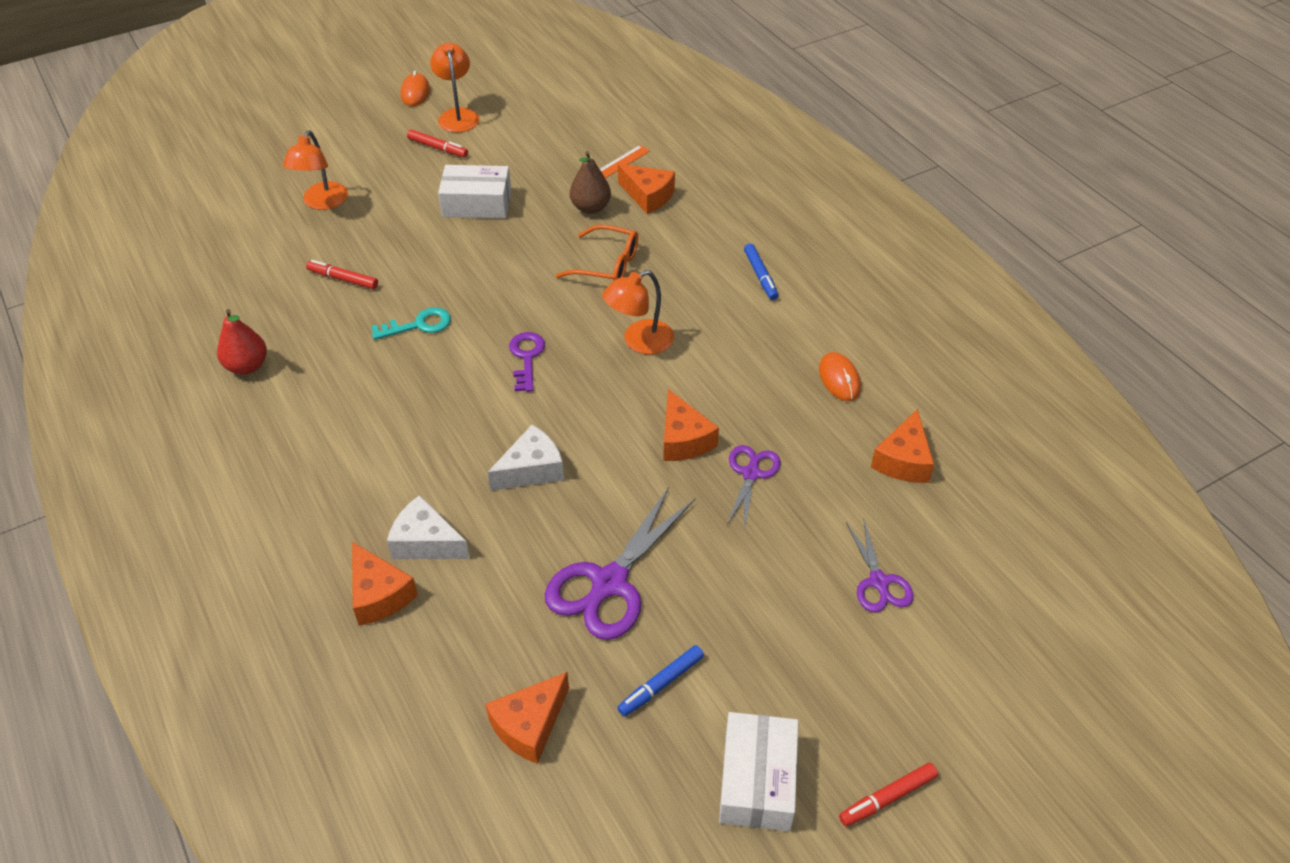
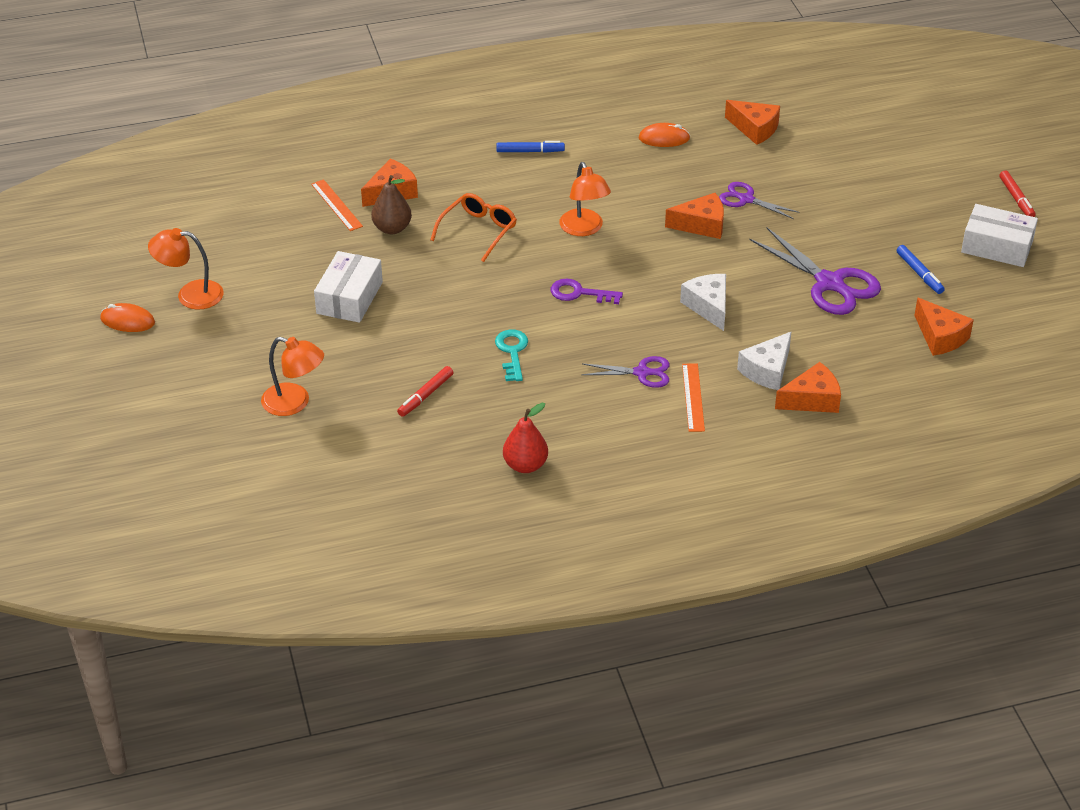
camera: 75 degrees left, 5 degrees down
red marker [407,130,468,157] -> none
purple scissors [846,520,914,612] -> purple scissors moved to [581,356,670,388]
none -> orange ruler [682,364,705,432]

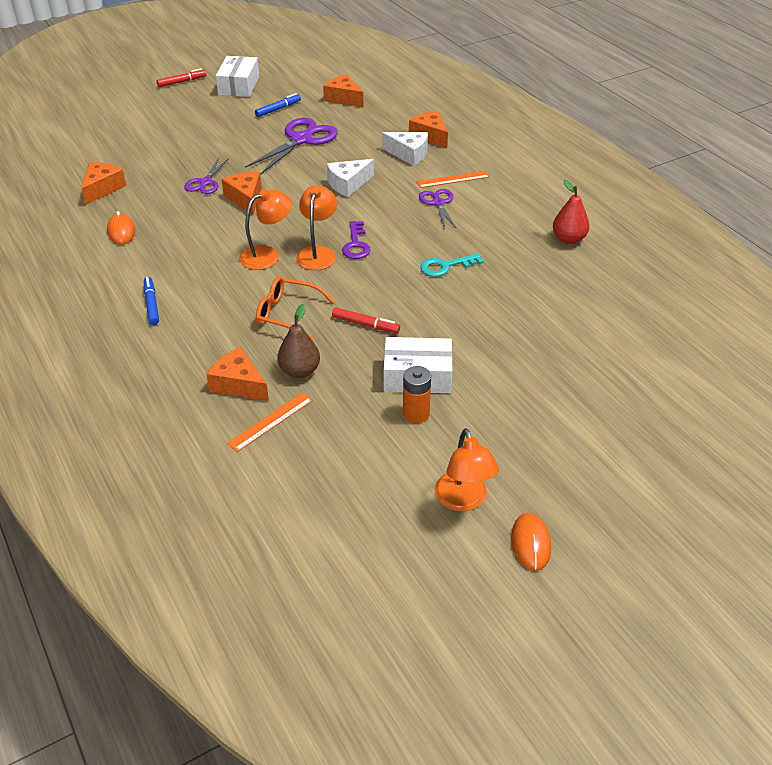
camera: 105 degrees left, 0 degrees up
orange lamp [261,337,324,416] -> orange lamp moved to [296,185,337,270]
red marker [397,366,454,417] -> red marker moved to [332,308,400,333]
orange cheese [914,298,974,356] -> orange cheese turned 90 degrees counterclockwise [323,74,364,108]
none -> orange battery [403,366,431,423]

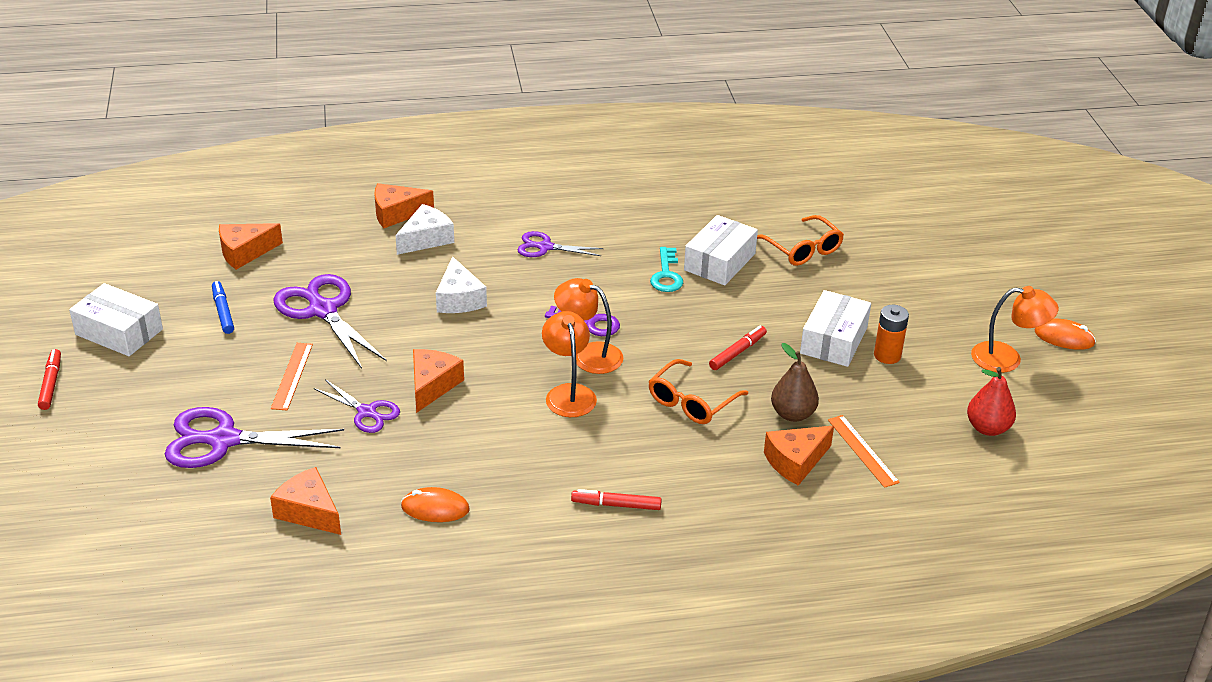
camera: 70 degrees left, 5 degrees down
blue marker [144,277,159,325] -> red marker [571,489,662,510]
orange cheese [221,172,262,215] -> orange cheese turned 105 degrees clockwise [413,349,464,413]
orange ruler [416,171,490,188] -> orange ruler moved to [271,343,313,410]
red pear [553,180,589,244] -> red pear moved to [967,367,1016,436]
none -> purple scissors [165,407,344,468]
none -> white box [684,215,758,285]
none -> orange glasses [757,215,844,266]

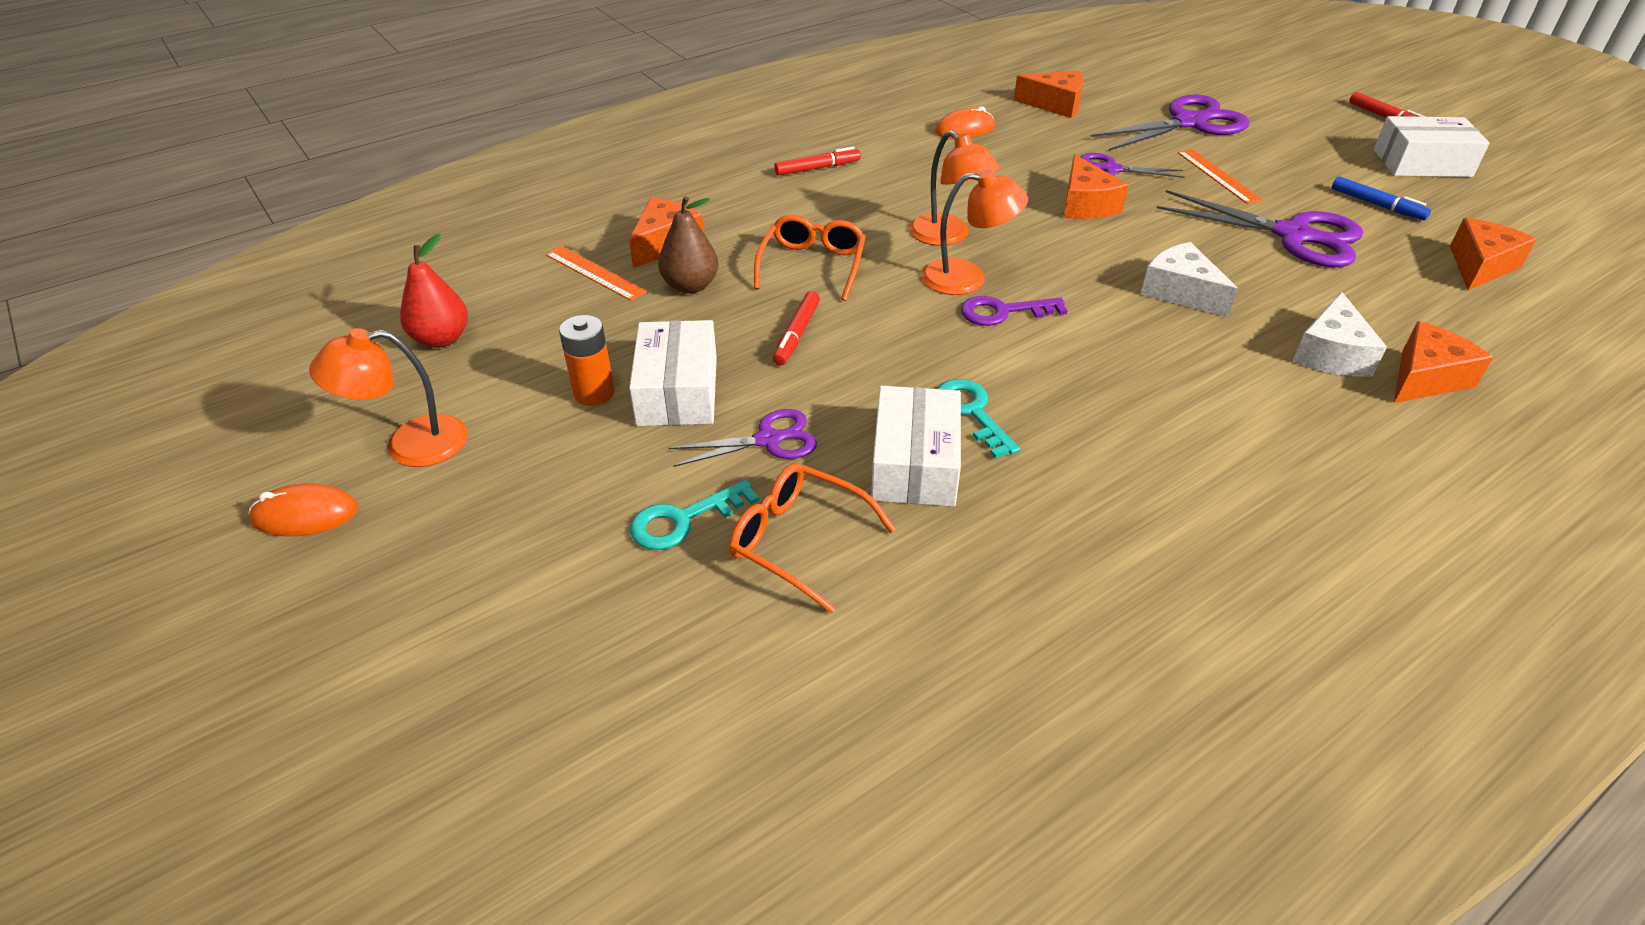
camera: 155 degrees right, 5 degrees up
purple scissors [517,231,604,257] -> purple scissors moved to [668,409,817,467]
none -> turquoise key [630,480,759,550]

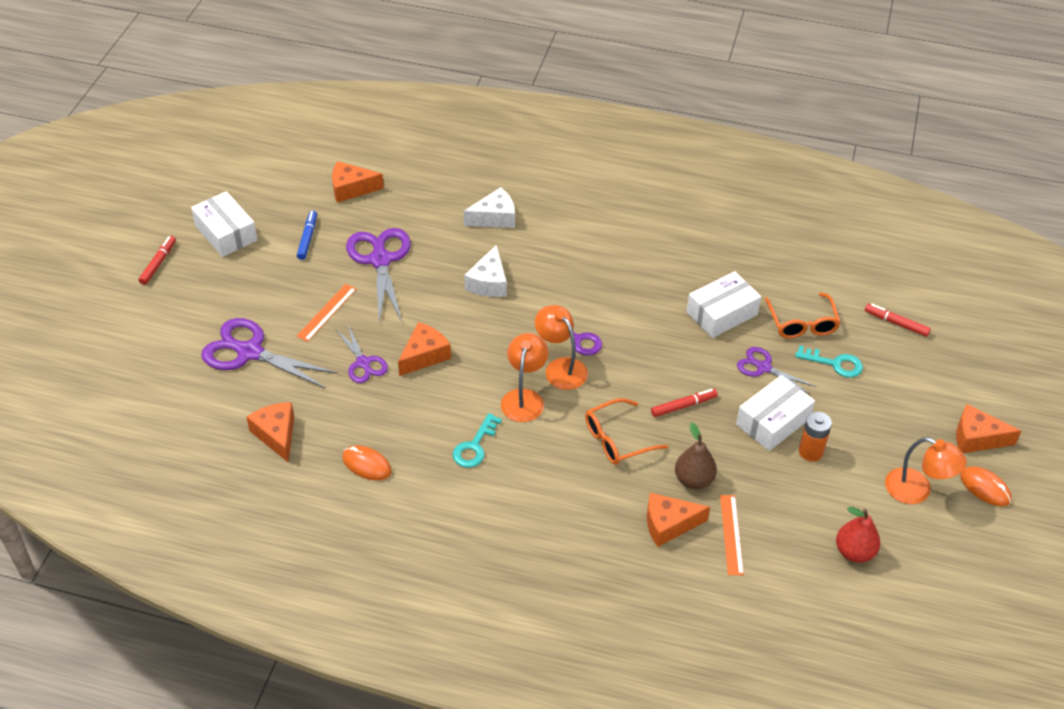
camera: 130 degrees left, 5 degrees up
red marker [774,146,861,176] -> red marker moved to [865,304,931,337]
turquoise key [937,379,1020,459] -> turquoise key moved to [453,413,502,468]
orange cheese [1394,321,1493,403] -> orange cheese moved to [956,404,1021,453]

